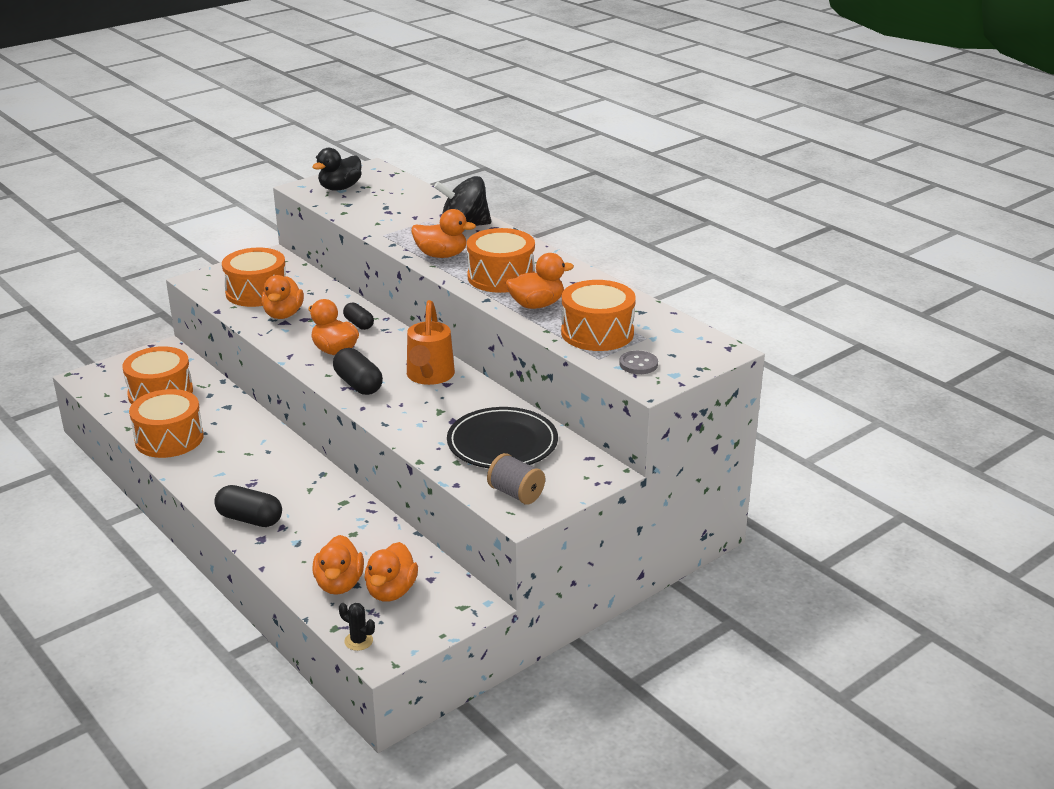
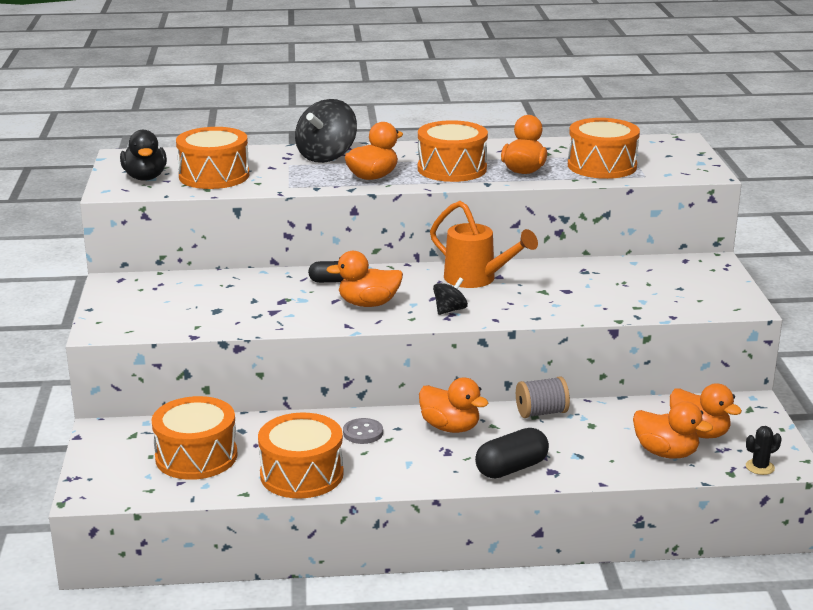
camera: 55 degrees left, 5 degrees down
orange drum [222,248,286,307] -> orange drum moved to [176,127,249,189]
orange duck [261,275,304,319] -> orange duck moved to [419,378,488,433]
black capsule [333,348,383,395] -> black spinning top [433,278,468,315]
black plate [447,407,558,468] -> none
grey spool [487,453,545,505] -> grey spool moved to [516,376,570,418]
grey button [619,351,658,374] -> grey button moved to [343,418,383,444]

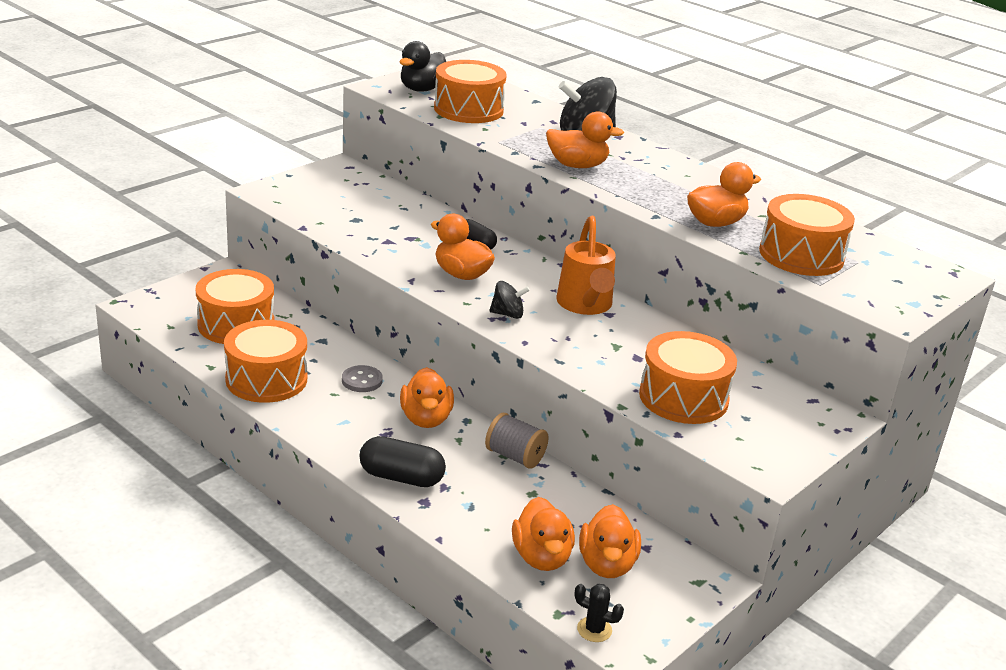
camera: 45 degrees right, 5 degrees up
orange drum [418,120,488,182] -> orange drum moved to [639,331,737,424]

